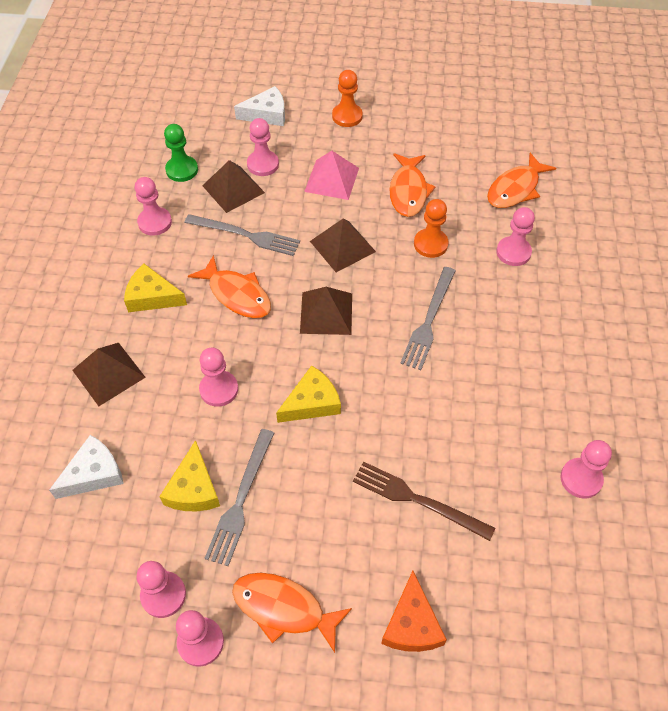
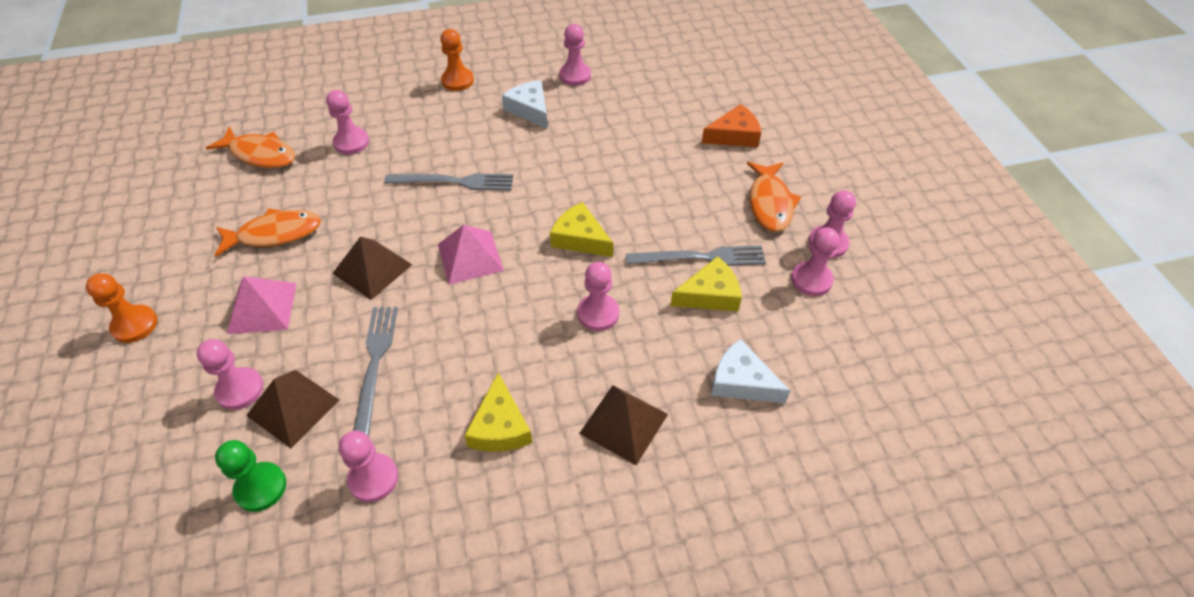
camera: 110 degrees left, 5 degrees down
orange fish [188,255,271,318] -> none
white cheese [234,86,285,126] -> white cheese moved to [502,80,548,129]
brown pyramid [300,287,352,335] -> pink pyramid [438,225,504,285]
brown fork [353,461,495,541] -> none
orange pawn [414,199,449,258] -> orange pawn moved to [440,29,474,91]

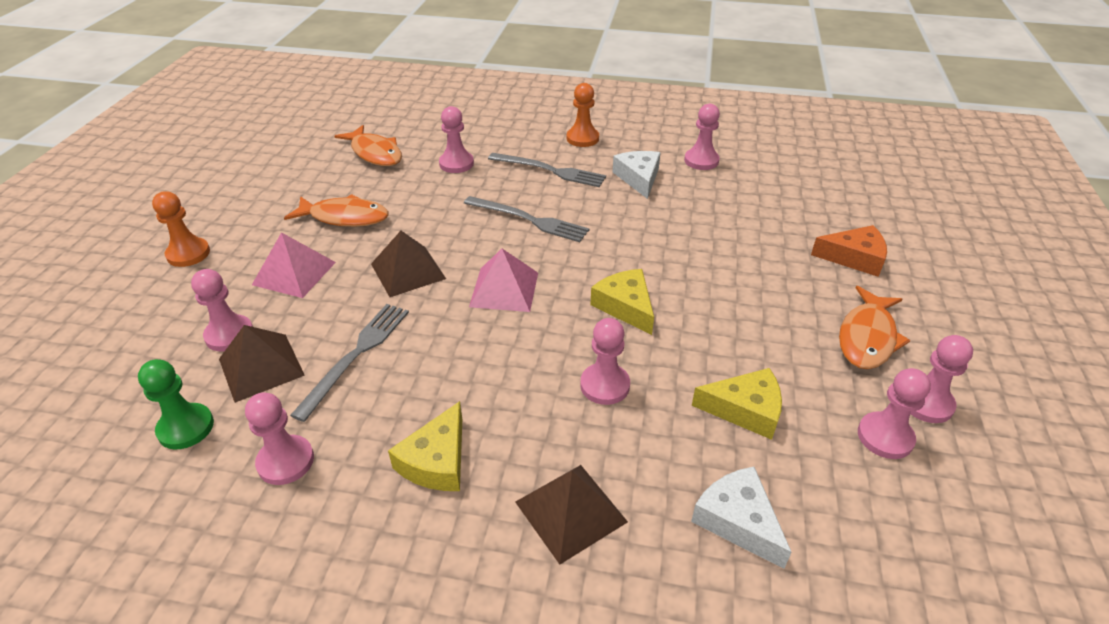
camera: 25 degrees right, 10 degrees down
grey fork [626,245,766,266] -> grey fork moved to [488,153,606,187]

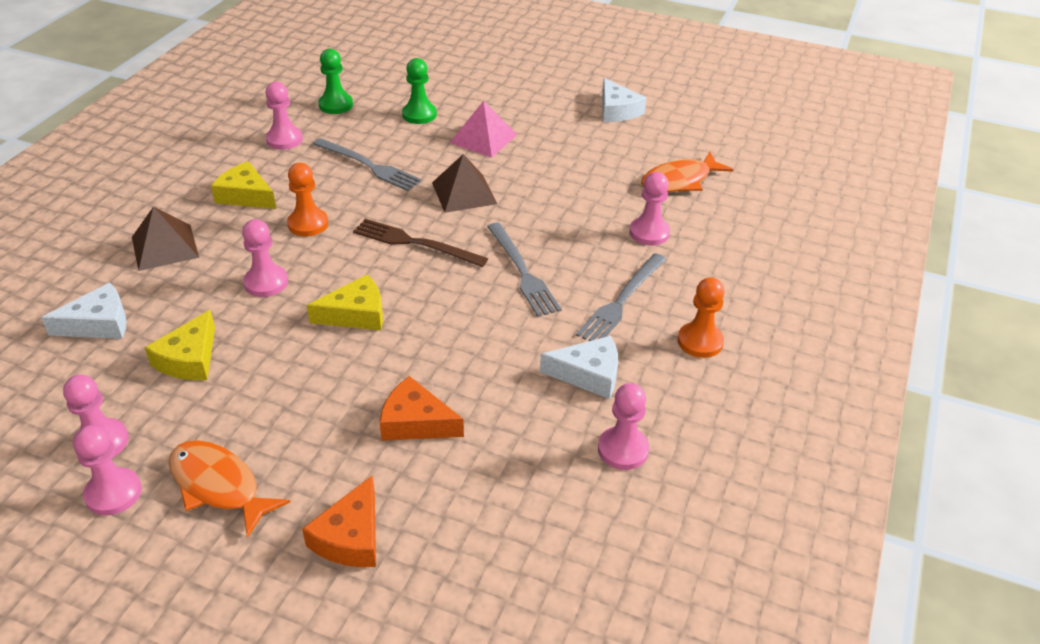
camera: 100 degrees right, 0 degrees up
orange pawn [152,191,210,267] -> orange pawn moved to [287,163,328,236]
pink pawn [191,269,253,352] -> green pawn [402,58,437,124]
brown pyramid [219,325,305,403] -> none
orange fish [284,194,389,227] -> none
grey fork [464,196,589,242] -> grey fork turned 60 degrees counterclockwise [487,223,561,317]
pink pyramid [469,249,538,312] -> brown fork [353,219,488,267]
none -> orange cheese [380,376,464,441]
none -> white cheese [602,78,646,122]

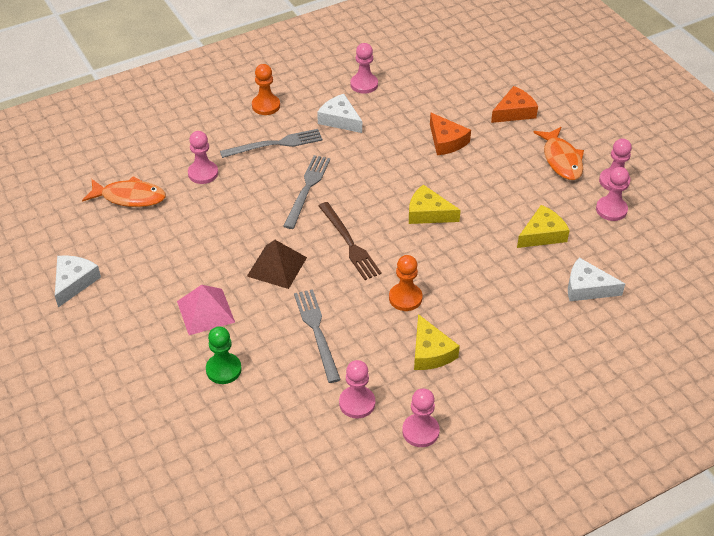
camera: 140 degrees left, 5 degrees up
brown pyramid [132,206,199,271] -> none
pink pawn [242,219,288,297] -> pink pawn moved to [402,388,440,447]
green pawn [318,49,353,114] -> none

